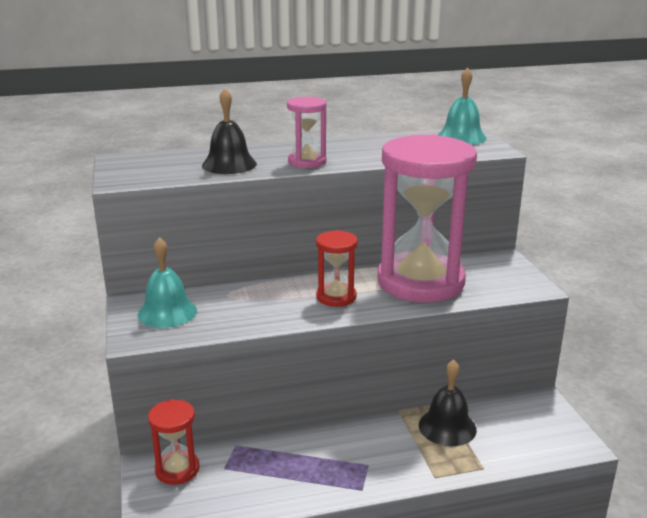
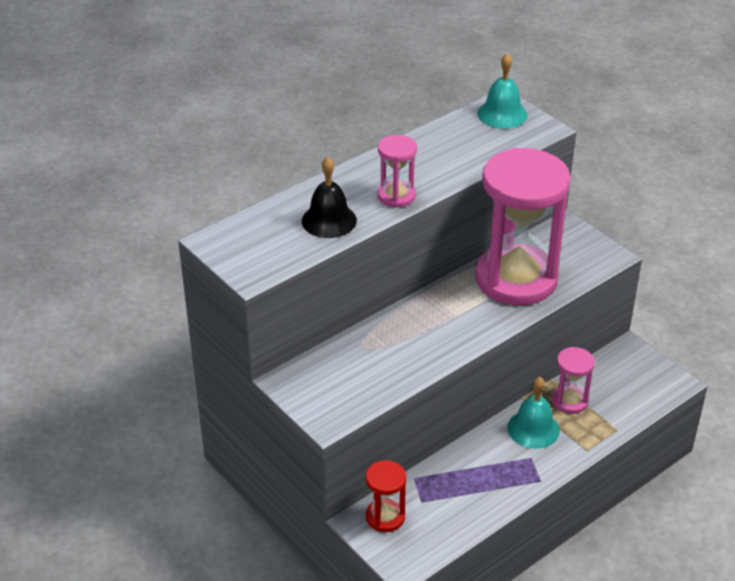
camera: 25 degrees left, 15 degrees up
turquoise bell [137,237,197,328] -> turquoise bell moved to [507,377,560,449]
red hourglass [316,230,358,307] -> none
black bell [419,359,477,446] -> pink hourglass [552,347,595,414]

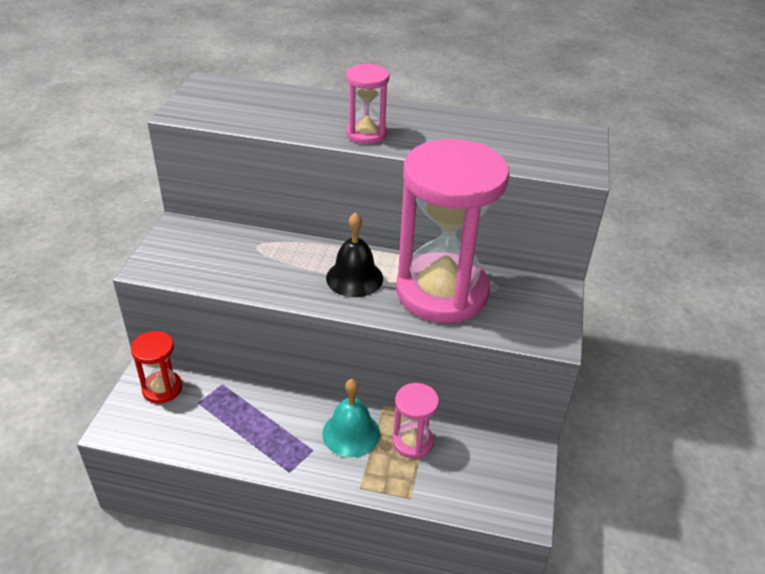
camera: 50 degrees right, 0 degrees up
black bell [302,157,357,238] -> black bell moved to [326,212,383,297]
turquoise bell [478,53,527,128] -> none

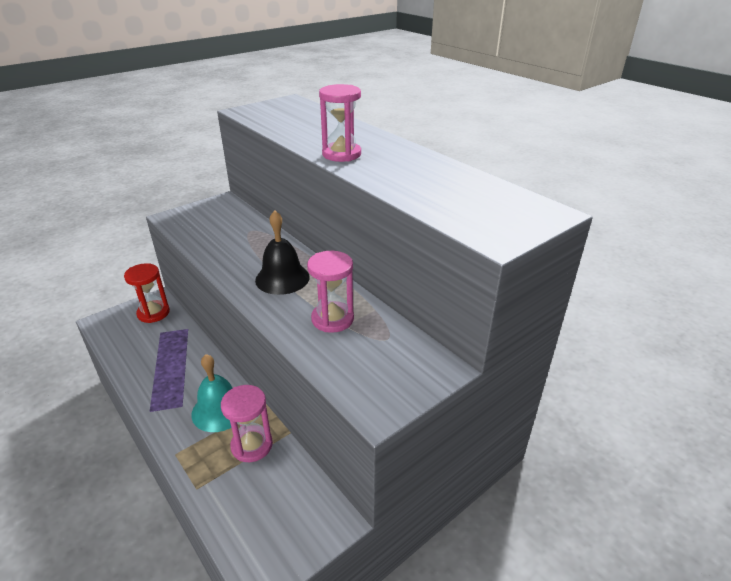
camera: 40 degrees right, 5 degrees down
pink hourglass [396,139,509,323] -> pink hourglass [307,251,354,333], size x0.45

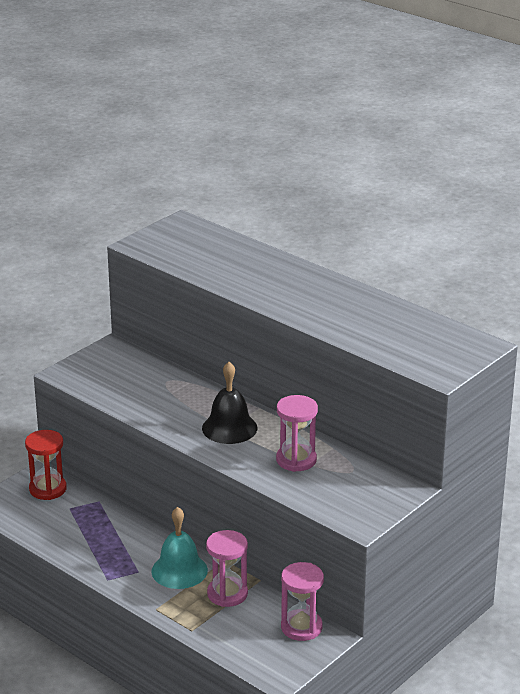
camera: 10 degrees left, 5 degrees down
pink hourglass [319,84,361,162] -> pink hourglass moved to [281,562,324,641]

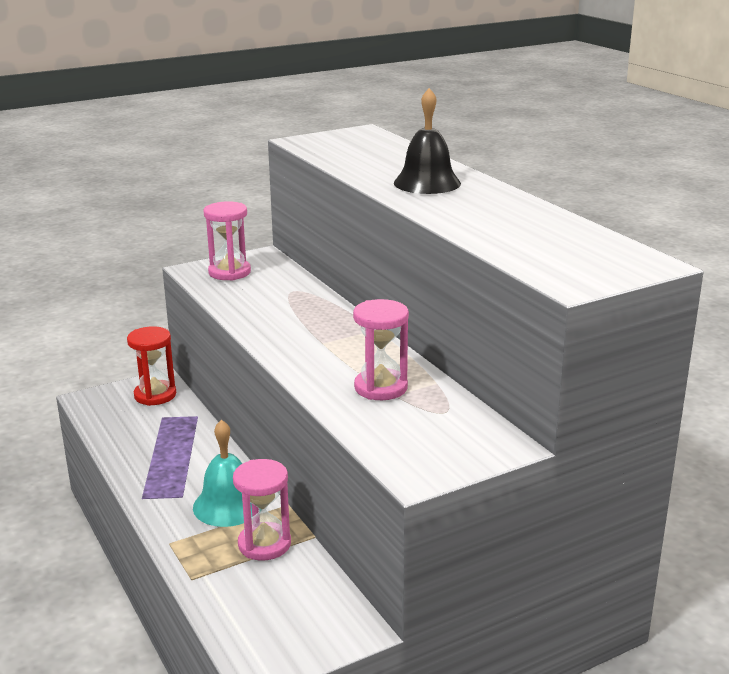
camera: 20 degrees right, 5 degrees down
black bell [202,362,257,444] -> black bell moved to [394,88,461,194]
pink hourglass [281,562,324,641] -> pink hourglass moved to [204,201,251,281]

